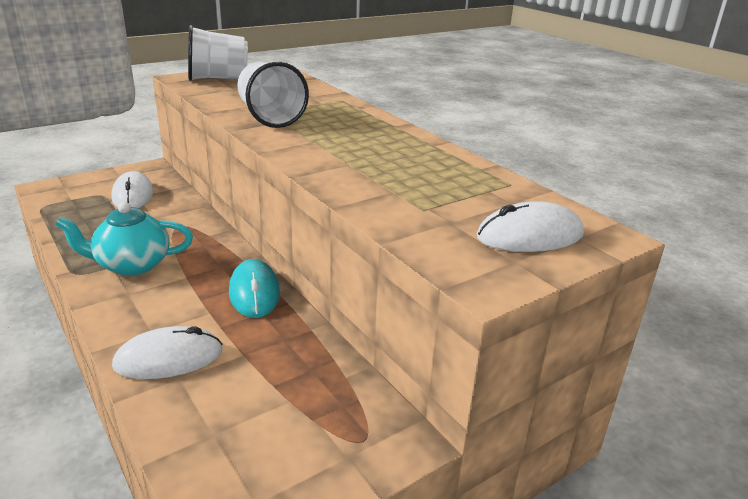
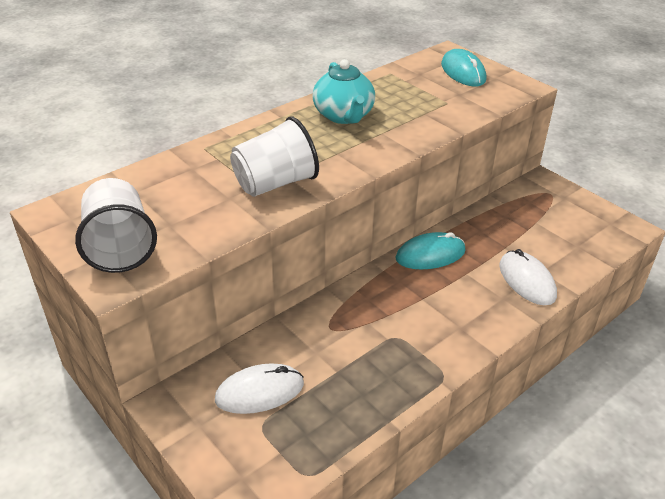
camera: 95 degrees left, 10 degrees up
turquoise teapot [55,202,193,276] -> turquoise teapot moved to [312,59,375,124]
white mouse [476,201,584,252] -> turquoise mouse [441,49,486,87]

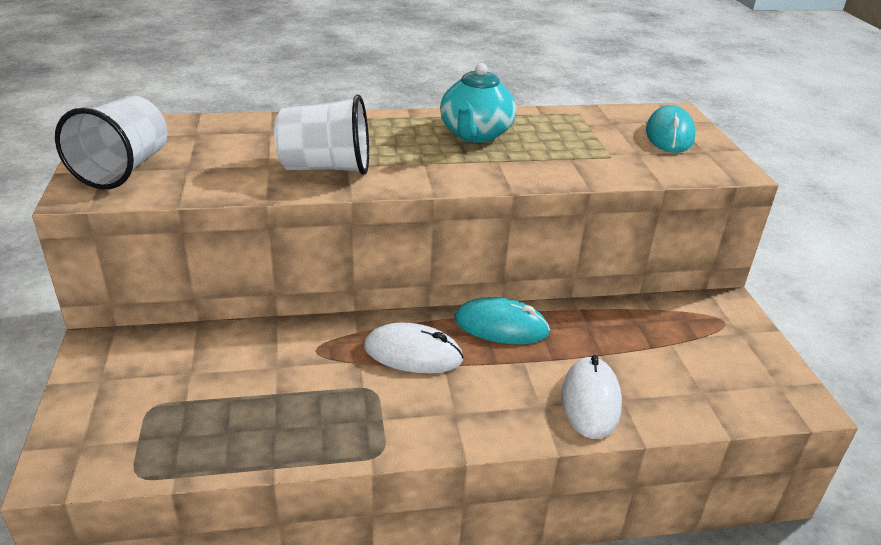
camera: 30 degrees right, 5 degrees down
white mouse [215,364,304,414] -> white mouse moved to [364,323,464,373]

